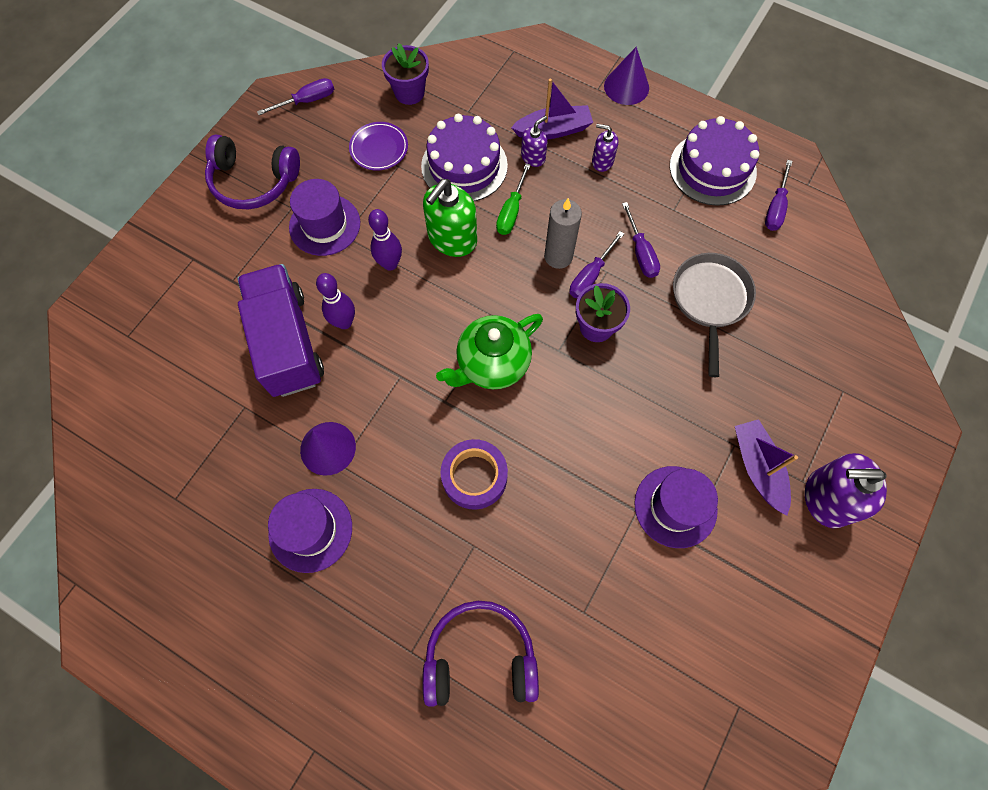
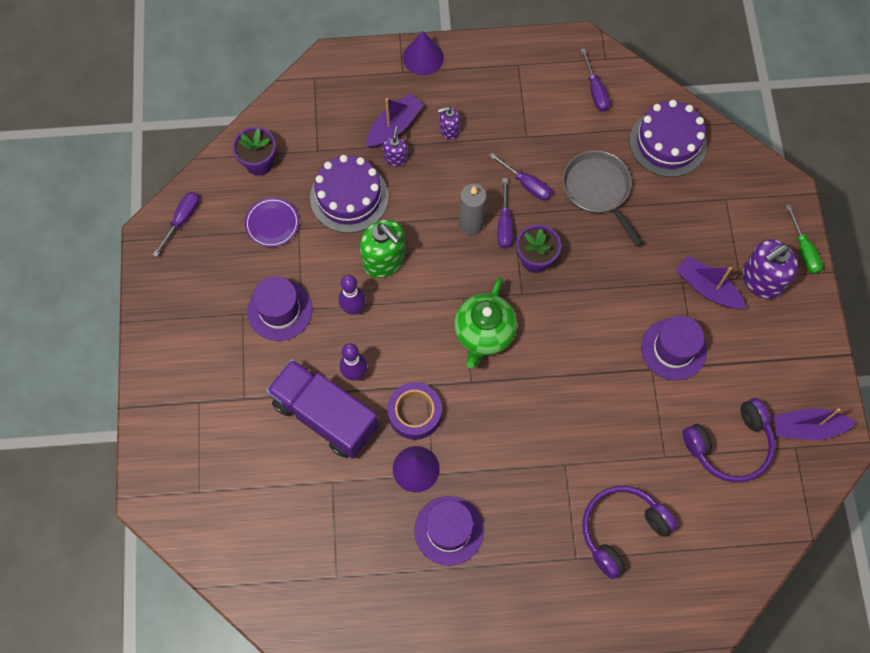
camera: 35 degrees left, 0 degrees up
purple headphones [205,134,300,209] -> purple headphones moved to [683,398,776,482]
green soap dispenser [423,179,477,257] -> green soap dispenser turned 45 degrees counterclockwise [360,219,406,278]
purple tape [440,439,508,510] -> purple tape moved to [387,382,442,440]
green screwdriver [496,163,531,235] -> green screwdriver moved to [786,205,823,274]
purple cake [670,116,759,206] -> purple cake moved to [630,100,707,177]
none -> purple boat [774,408,856,440]

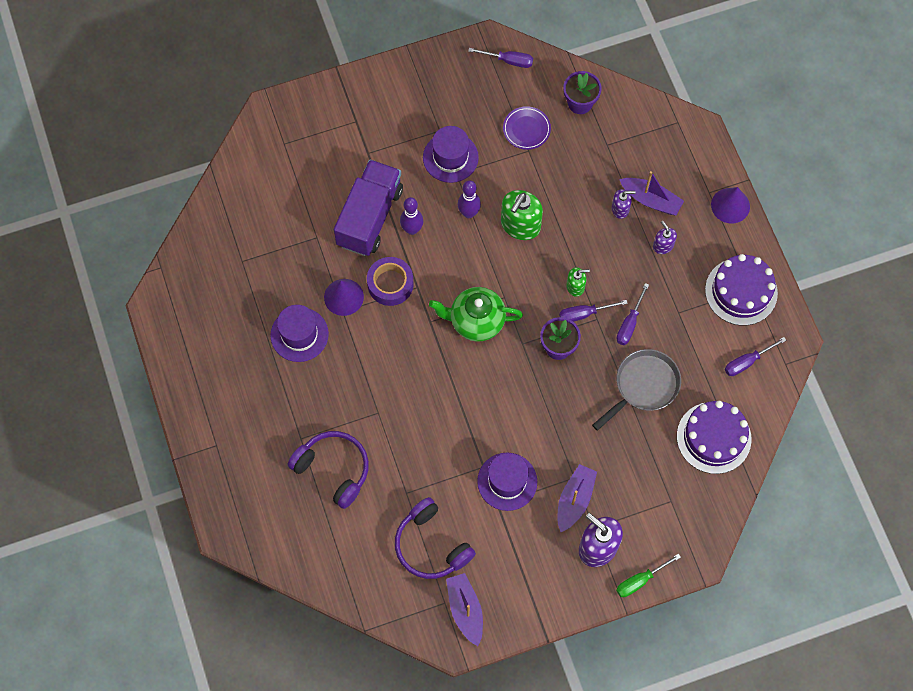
camera: 75 degrees right, 0 degrees up
purple cake [310,155,389,233] -> purple cake moved to [705,254,778,326]
grey candle [459,184,487,235] -> green soap dispenser [566,267,590,297]

